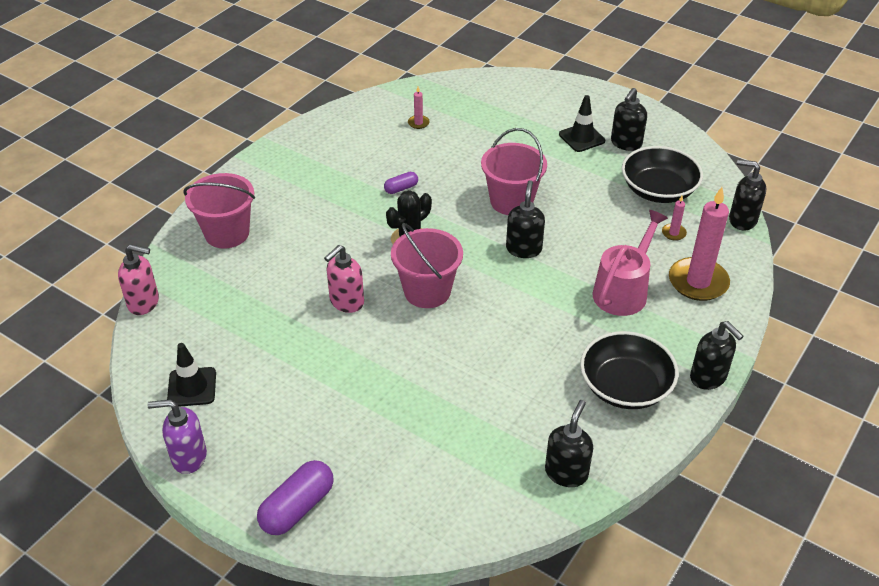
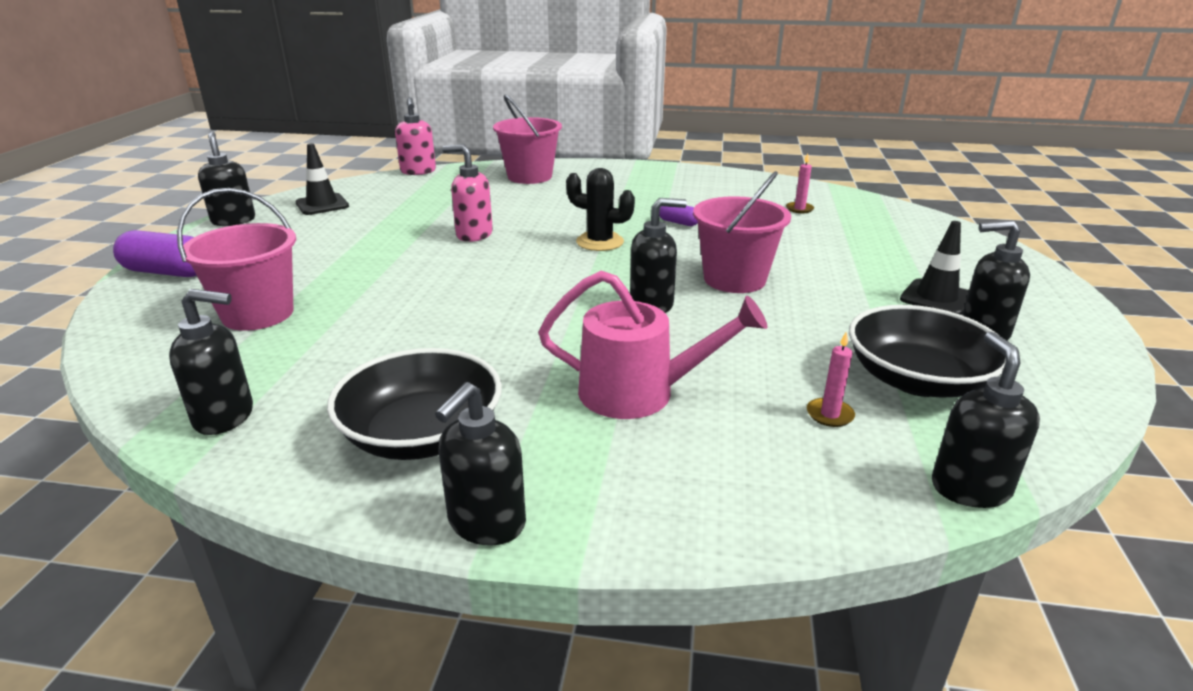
camera: 65 degrees right, 15 degrees down
purple soap dispenser [147,399,207,474] -> black soap dispenser [198,132,255,226]
pink bucket [391,223,463,308] -> pink bucket moved to [177,188,296,331]
pink candle [669,187,730,301] -> none

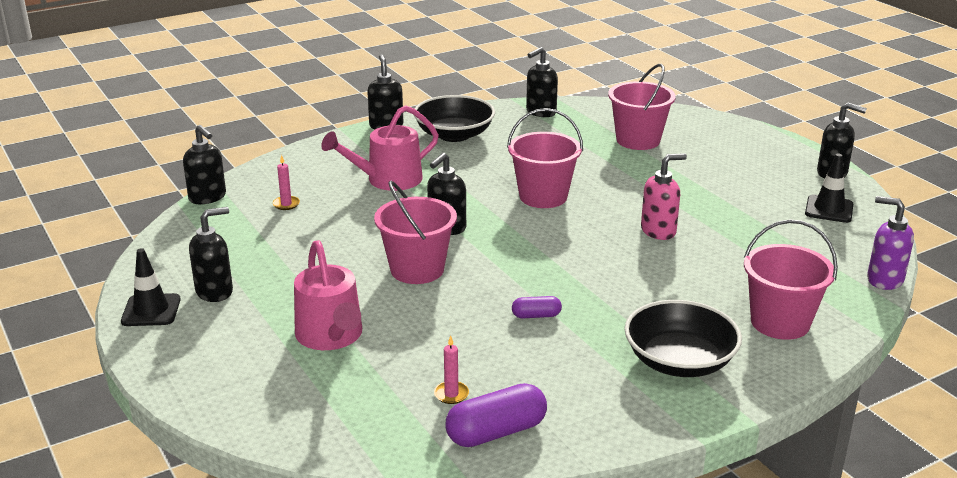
camera: 140 degrees right, 0 degrees up
purple capsule [113,230,197,277] -> purple capsule moved to [445,383,547,447]
pink soap dispenser [395,97,436,175] -> purple soap dispenser [867,196,914,290]
black cactus [566,168,635,251] -> none
black bowl [849,305,1006,398] -> black bowl moved to [624,300,742,377]
black traffic cone [900,221,969,315] -> black traffic cone moved to [121,248,181,326]
none -> pink watering can [294,240,362,350]
none -> pink bucket [507,108,583,208]

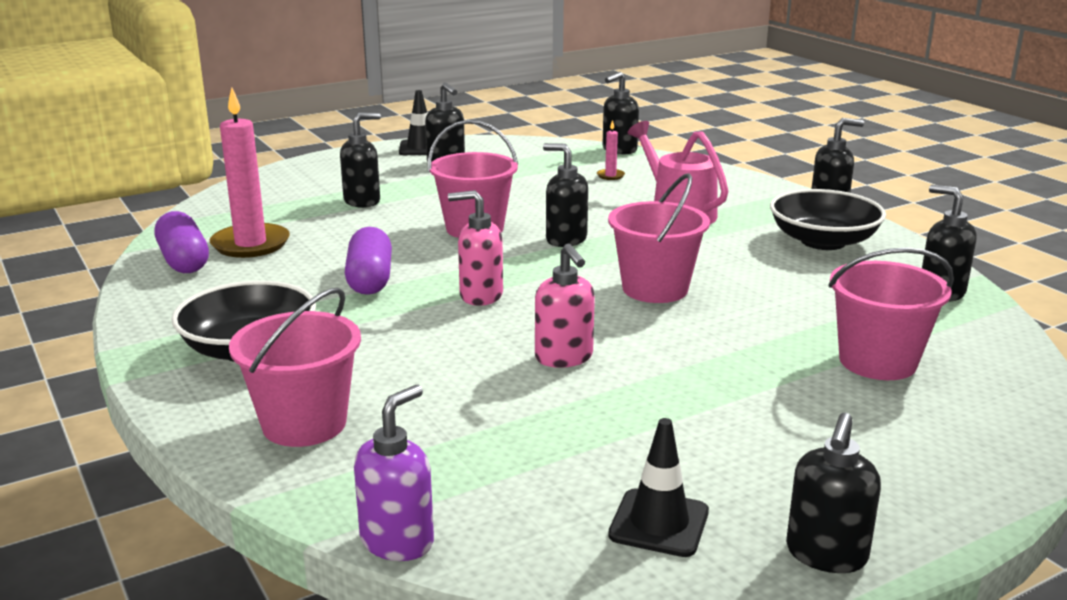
camera: 90 degrees right, 5 degrees down
pink watering can [294,240,362,350] -> black soap dispenser [340,113,381,208]
pink candle [434,336,469,404] -> pink candle [210,87,290,258], size x2.34
purple capsule [512,296,562,318] -> purple capsule [345,227,392,295], size x1.85
none -> pink soap dispenser [448,190,503,306]

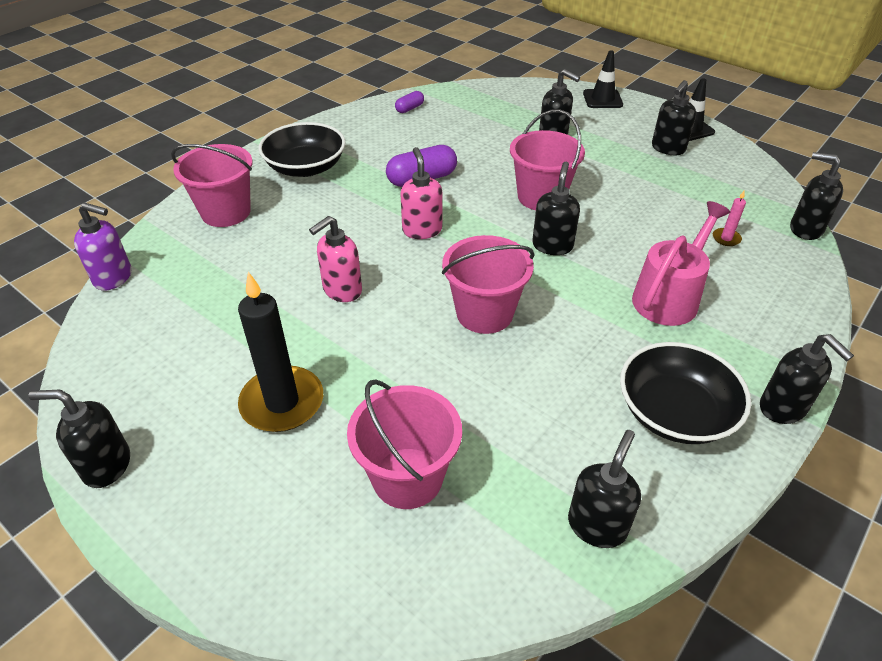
camera: 70 degrees right, 20 degrees up
purple capsule [155,211,209,273] -> purple capsule [395,91,424,113], size x0.54
pink candle [210,87,290,258] -> none
black traffic cone [608,418,709,557] -> black traffic cone moved to [583,50,623,108]
none -> black candle [238,272,323,432]

